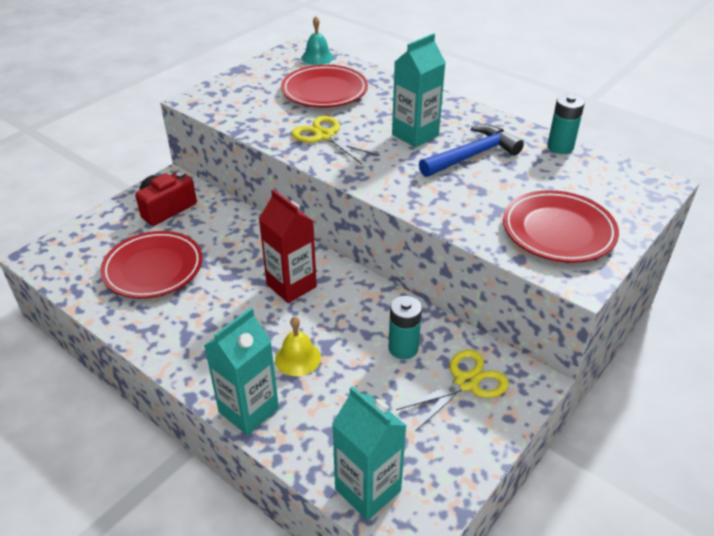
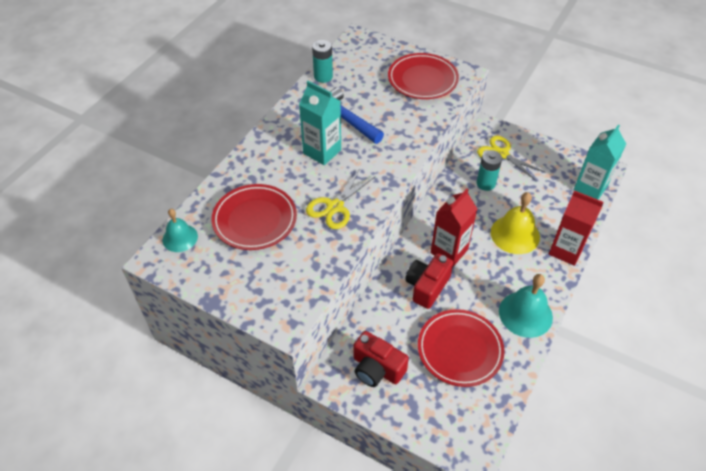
camera: 100 degrees left, 10 degrees up
turquoise carton [204,308,279,435] -> red carton [549,190,604,266]
yellow bell [275,316,321,376] -> yellow bell [491,192,540,254], size x1.59
none -> red camera [405,253,454,309]
none -> turquoise bell [499,274,553,338]

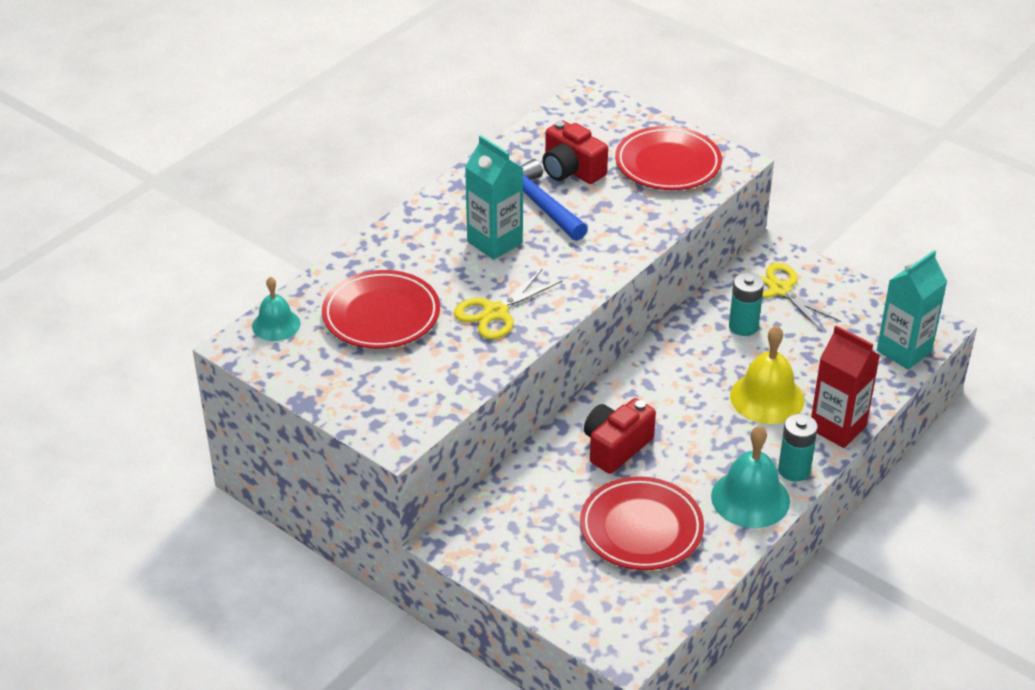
camera: 10 degrees right, 10 degrees down
turquoise battery [312,40,333,83] -> turquoise battery moved to [778,414,818,482]
red camera [353,331,409,387] -> red camera moved to [542,120,608,184]
red carton [430,188,477,267] -> none

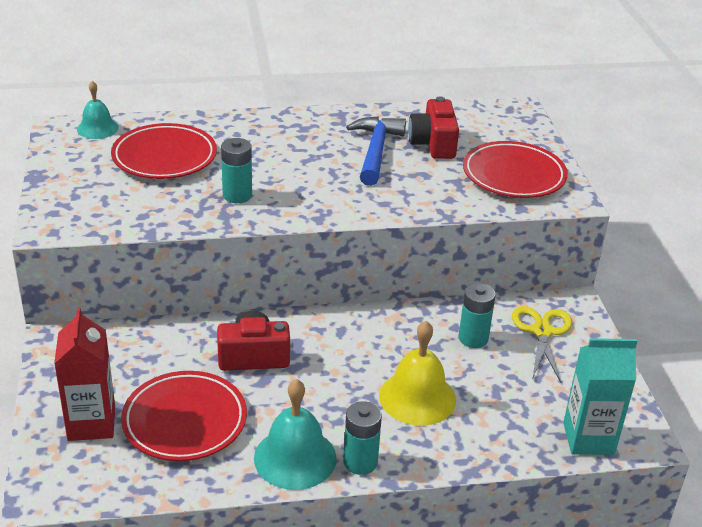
camera: 40 degrees right, 5 degrees down
yellow scissors [454,269,562,339] -> turquoise battery [221,138,252,203]
turquoise carton [465,135,523,260] -> none
red carton [811,325,880,448] -> red carton moved to [54,307,115,441]

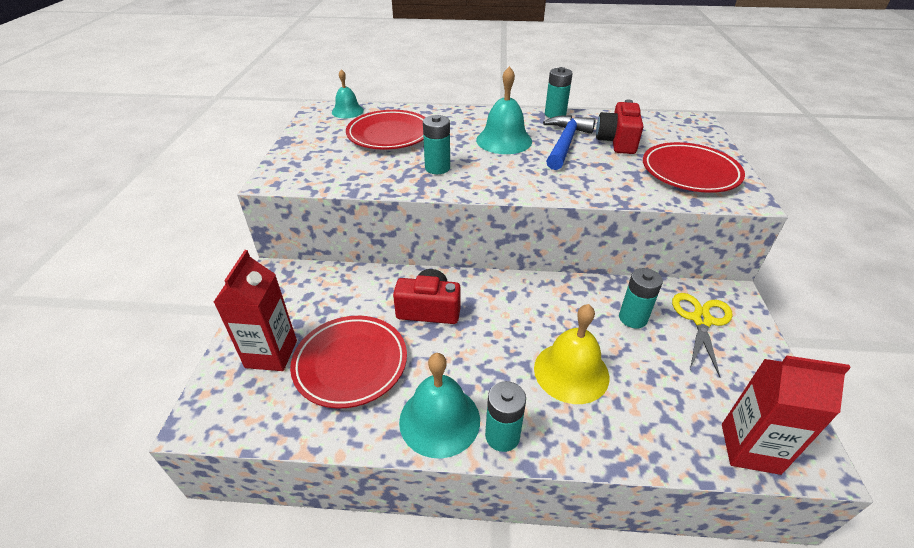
camera: 15 degrees right, 5 degrees up
turquoise carton [563,338,637,455] -> red carton [722,356,851,475]
none -> turquoise bell [476,66,532,154]
none -> turquoise battery [545,67,573,118]

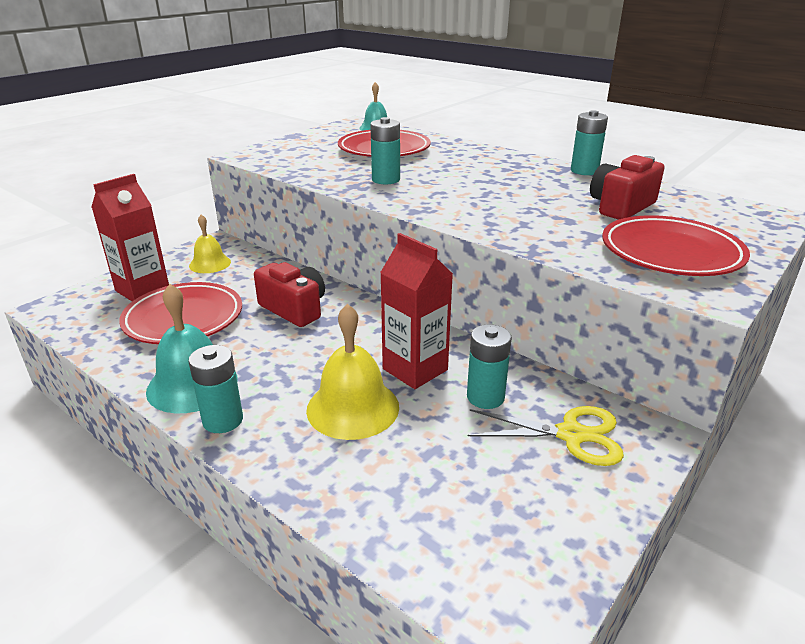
camera: 35 degrees right, 10 degrees down
turquoise bell [476,66,532,154] -> none
blue hammer [543,115,596,170] -> none
yellow scissors [672,293,733,377] -> yellow scissors turned 45 degrees clockwise [468,406,624,466]
red carton [722,356,851,475] -> red carton moved to [380,233,453,389]
none -> yellow bell [189,214,231,273]

